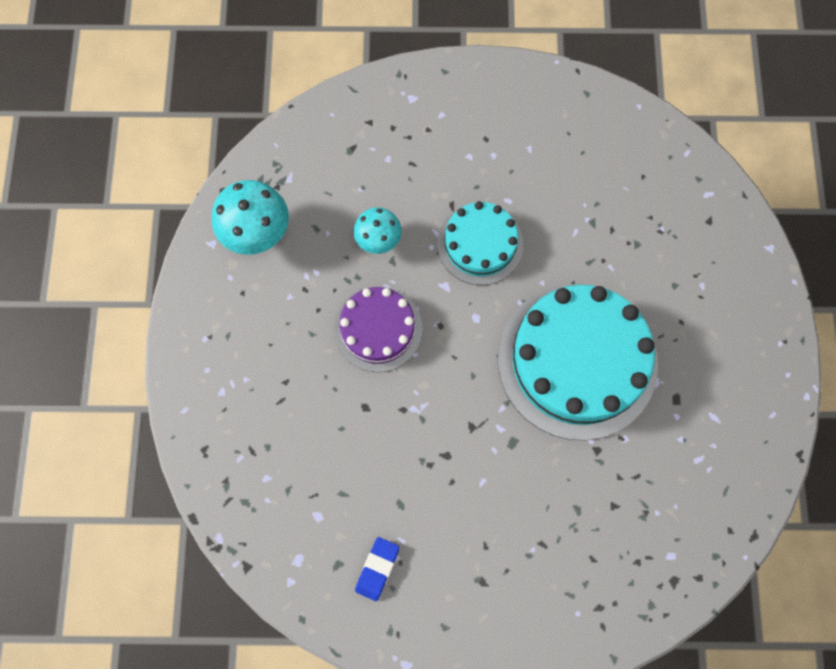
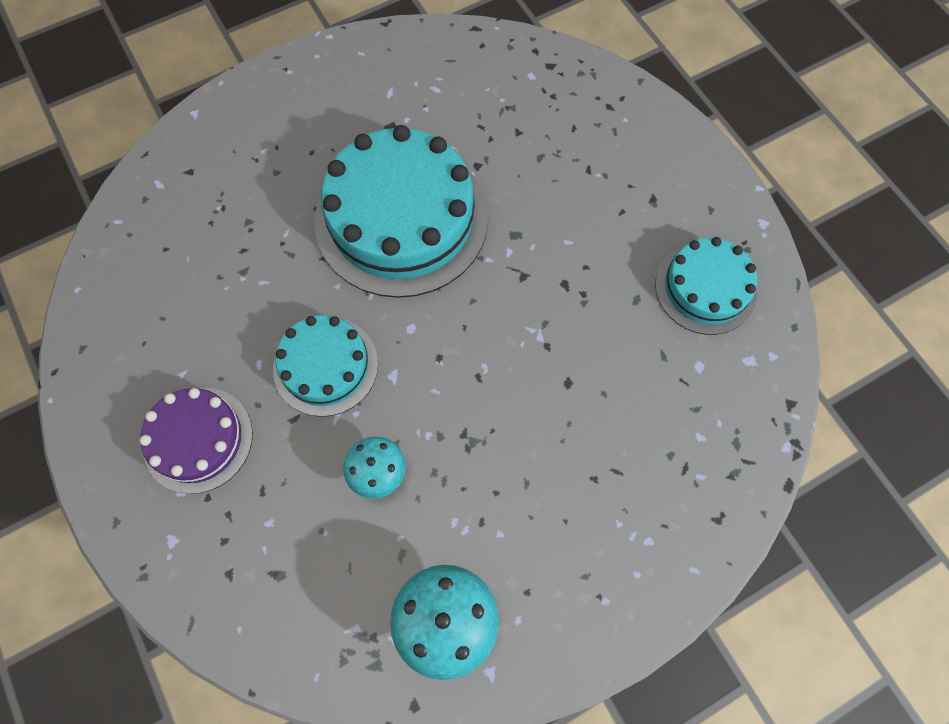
camera: 120 degrees left, 5 degrees down
purple cake [334,286,422,372] -> purple cake moved to [140,388,253,494]
blue eraser [355,537,400,601] -> turquoise cake [655,237,757,335]

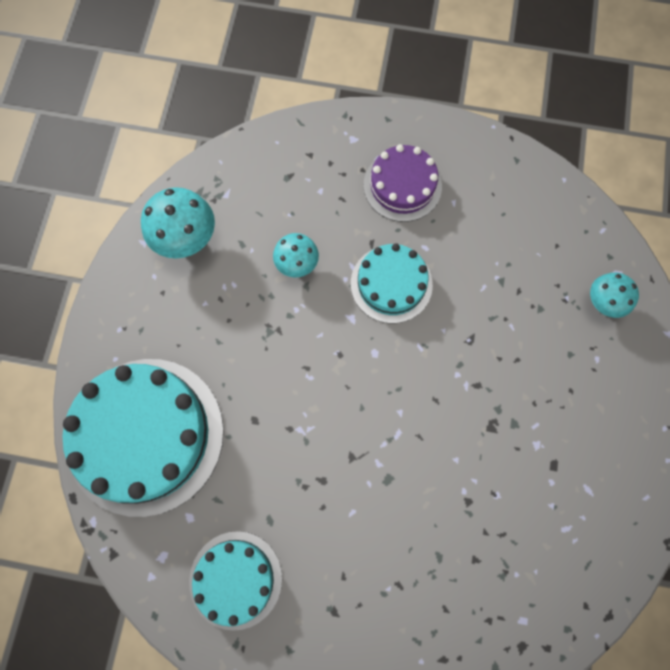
camera: 130 degrees right, 5 degrees up
turquoise cake [315,125,489,298] -> turquoise cake moved to [63,359,224,517]
none -> turquoise mushroom [590,273,639,318]

